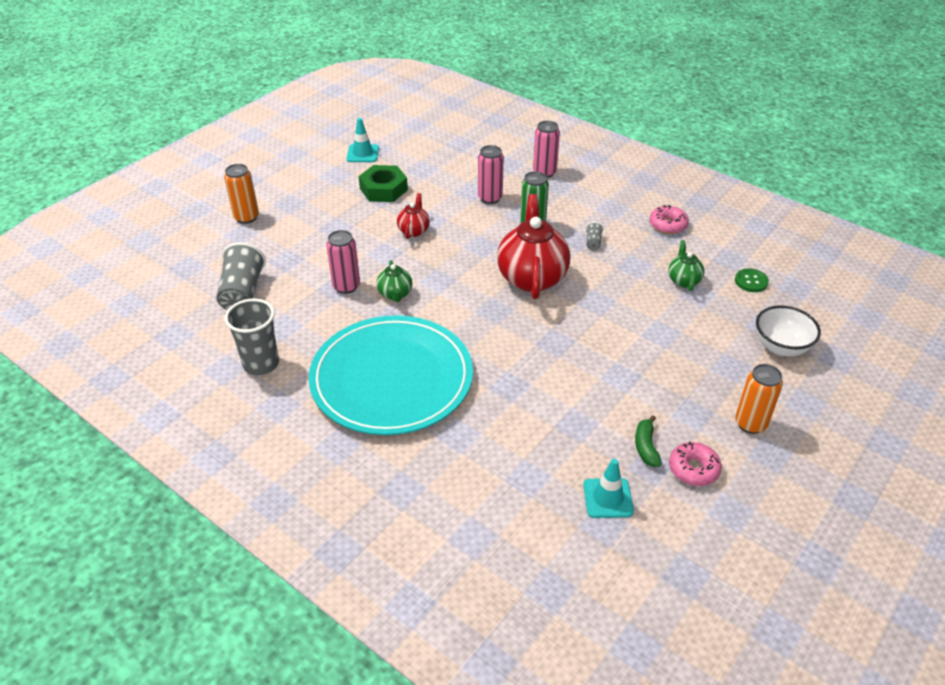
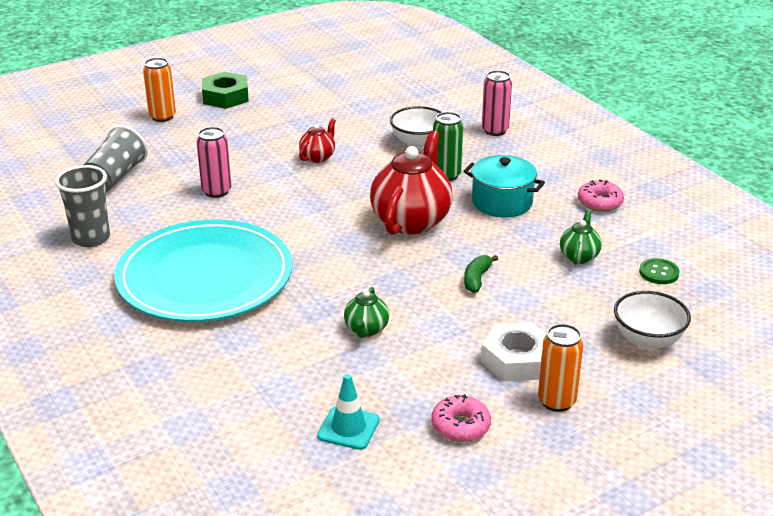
camera: 20 degrees right, 10 degrees down
turquoise traffic cone [346,118,379,162] -> none
green nut [359,165,408,202] -> green nut moved to [202,72,249,109]
green teapot [377,260,412,302] -> green teapot moved to [344,287,389,338]
pink can [478,145,504,204] -> white bowl [390,106,442,149]
grey cup [586,222,603,250] -> turquoise pot [464,155,545,217]
green banana [635,415,662,467] -> green banana moved to [464,255,498,293]
none -> white nut [481,322,547,381]

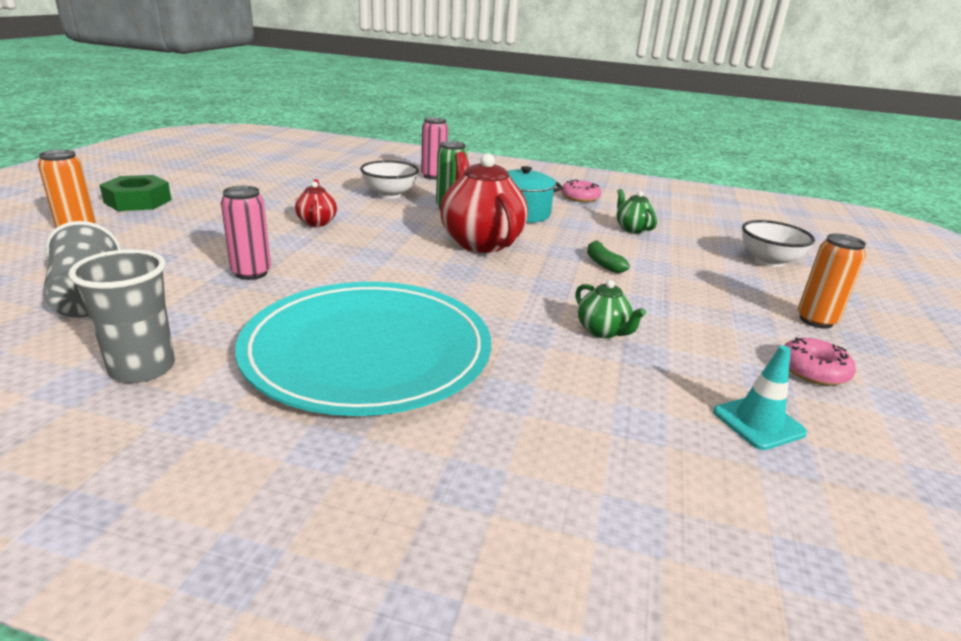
camera: 45 degrees left, 5 degrees down
white nut [481,322,547,381] -> none
green button [639,258,680,284] -> none

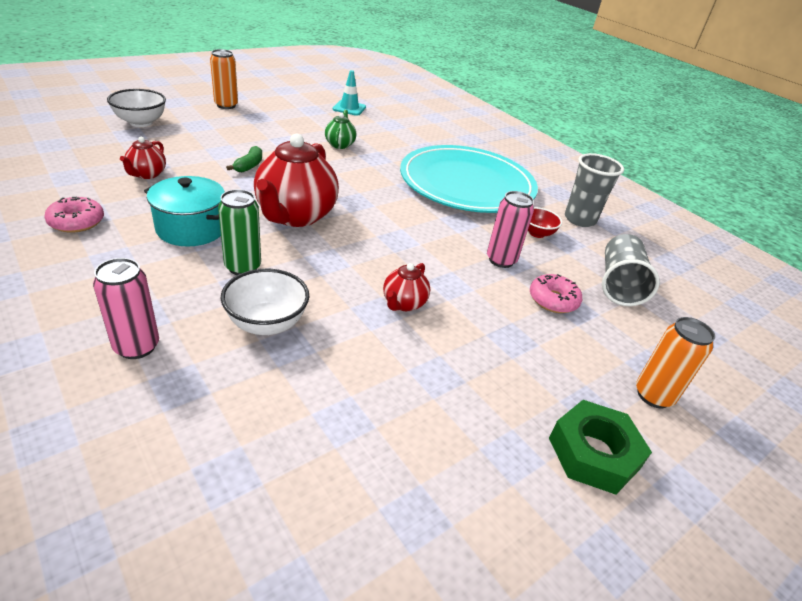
camera: 145 degrees left, 10 degrees up
green teapot [617,189,657,233] -> red teapot [120,137,166,179]
pink donut [784,337,856,386] -> pink donut moved to [530,274,582,313]
none -> red bowl [528,207,562,238]

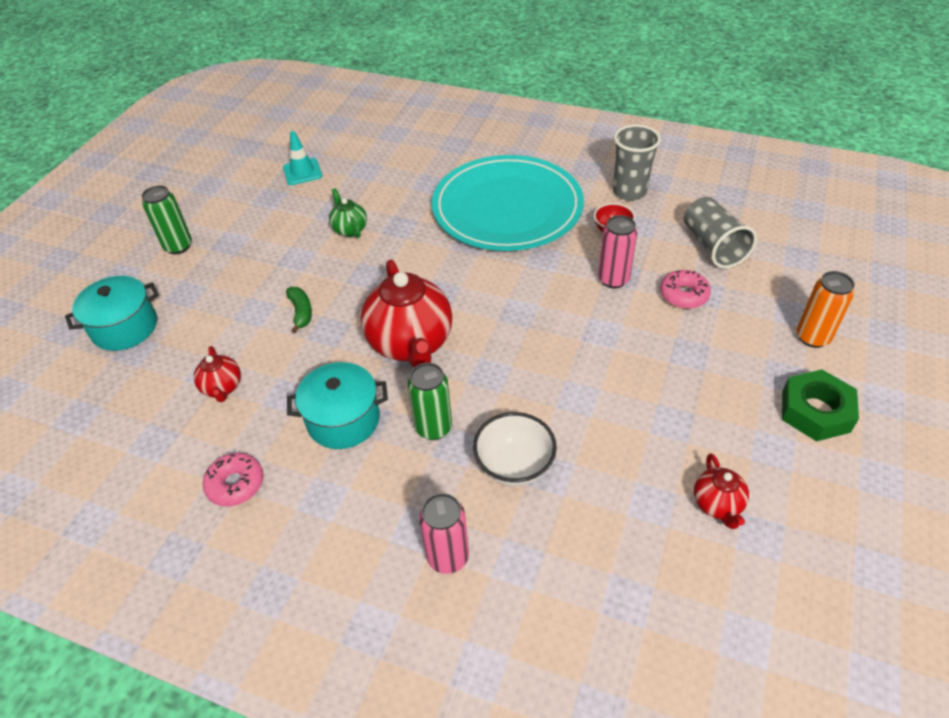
camera: 25 degrees left, 10 degrees up
white bowl [107,89,166,127] -> turquoise pot [65,276,158,351]
orange can [210,49,238,109] -> green can [142,185,192,254]
red teapot [383,263,430,311] -> red teapot moved to [694,453,749,529]

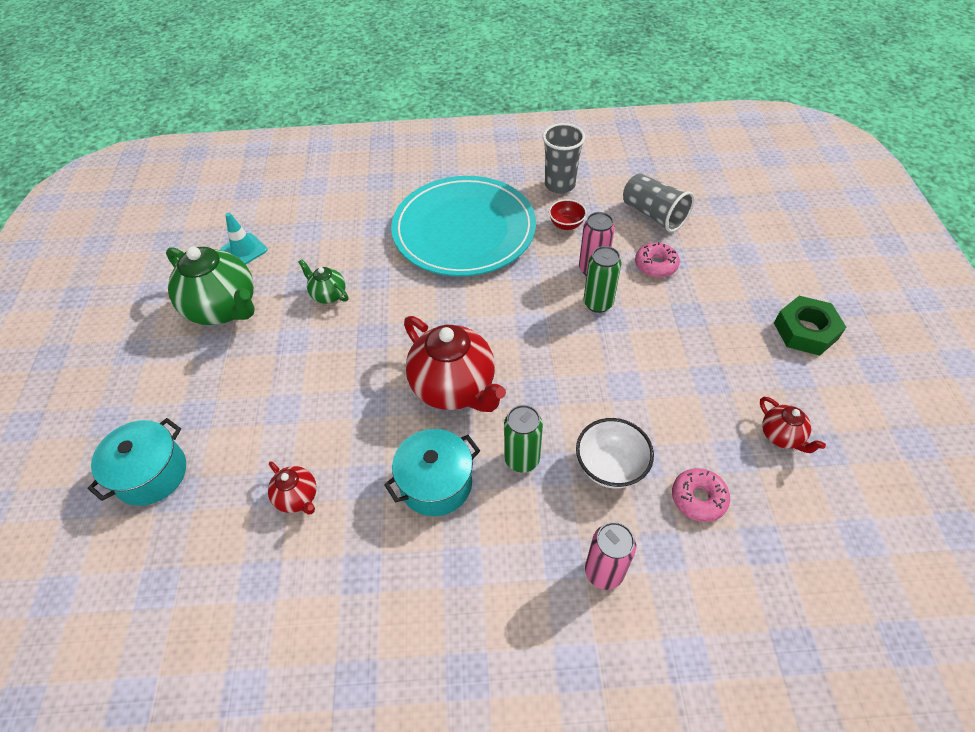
camera: 25 degrees left, 5 degrees up
green can [142,185,192,254] -> green can moved to [584,246,621,313]
pink donut [203,453,263,507] -> pink donut moved to [672,468,730,522]
green banana [286,287,312,333] -> none
orange can [797,271,855,348] -> none
none -> green teapot [166,247,255,325]

